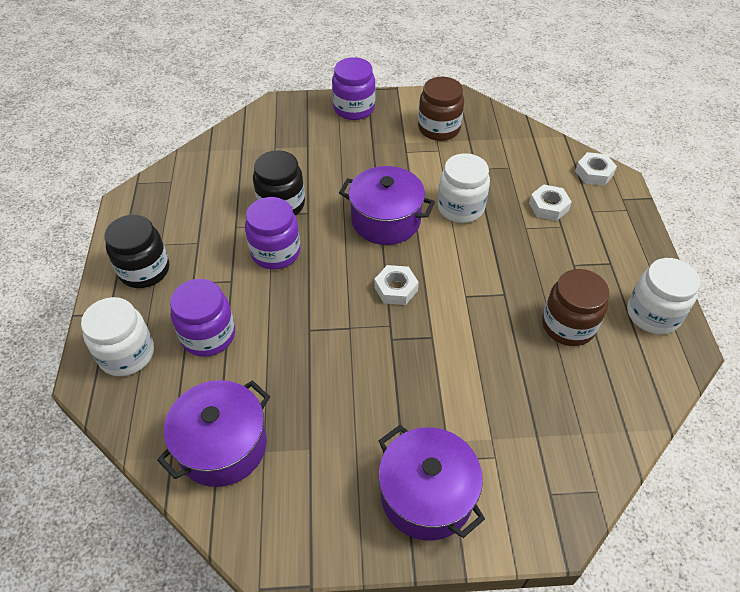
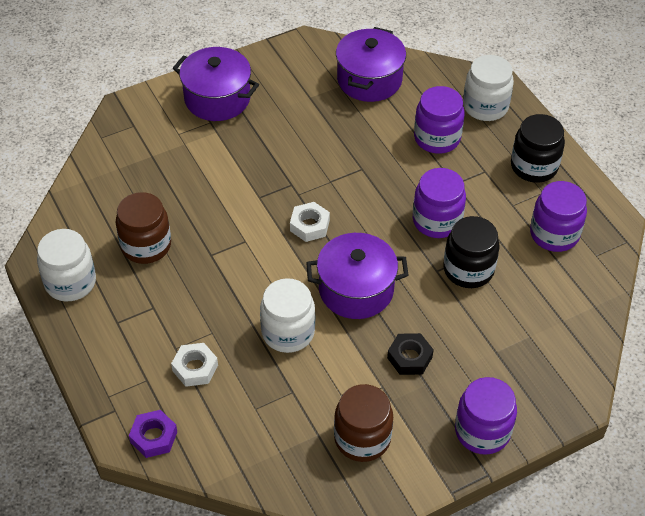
camera: 155 degrees right, 0 degrees up
white nut [575,152,617,186] -> purple nut [129,410,177,458]
none -> black nut [387,333,434,375]
none -> purple jar [530,181,587,252]

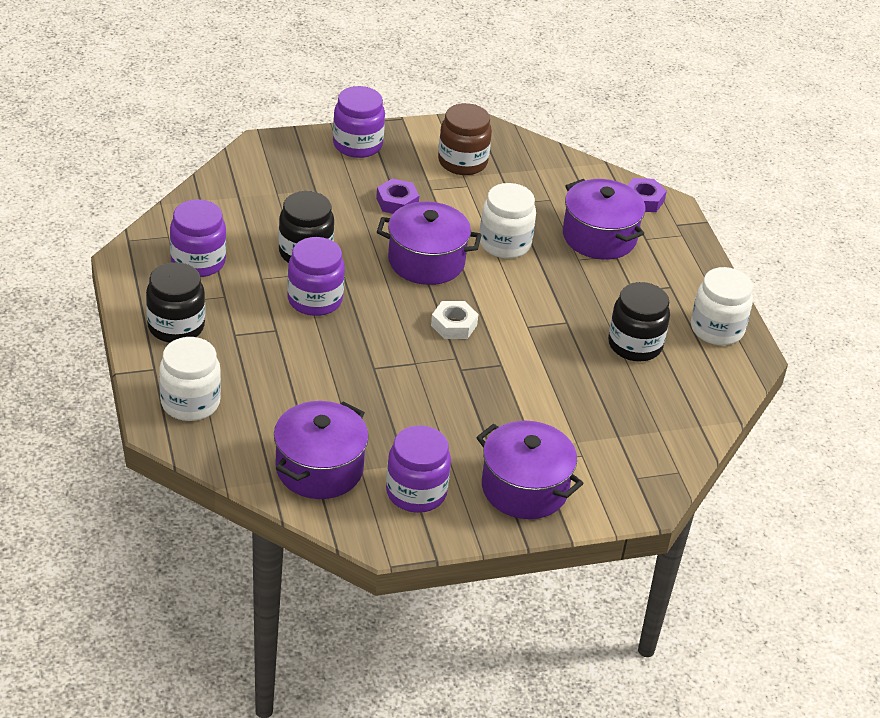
camera: 170 degrees left, 10 degrees down
brown jar [116,192,171,264] -> black jar [608,282,670,361]
white nut [171,343,218,387] -> purple pot [563,179,645,260]
black nut [387,333,434,375] -> purple nut [376,179,419,214]
purple jar [414,86,465,154] -> purple jar moved to [386,425,451,513]

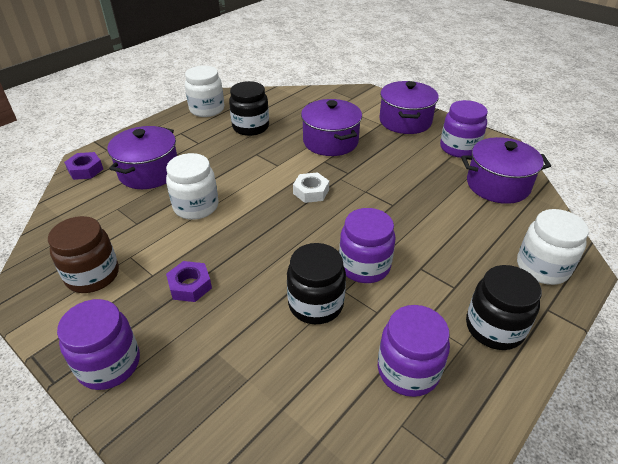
camera: 120 degrees left, 0 degrees up
purple pot [377,201,482,285] -> purple pot moved to [301,99,362,156]

